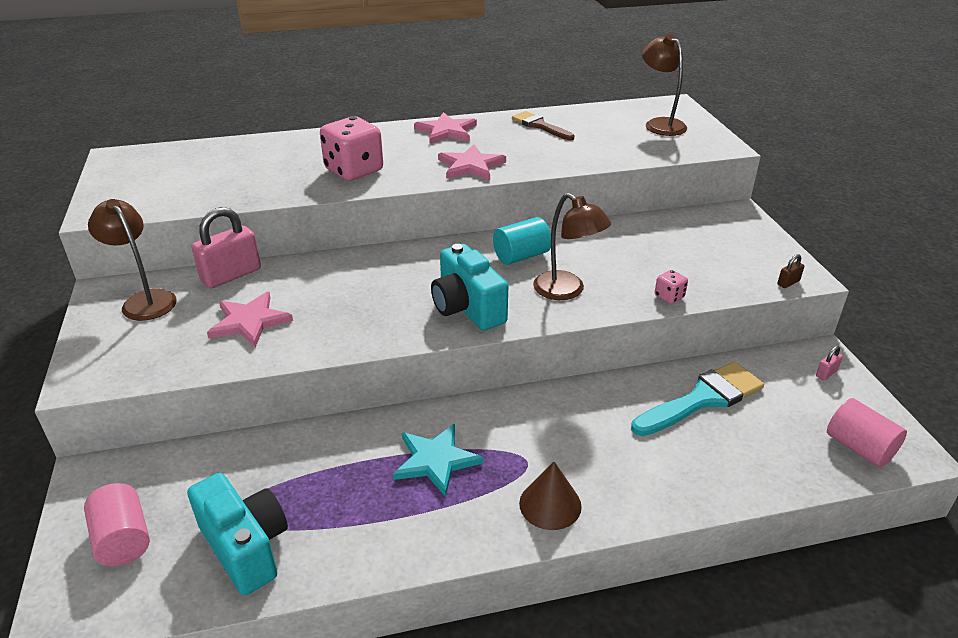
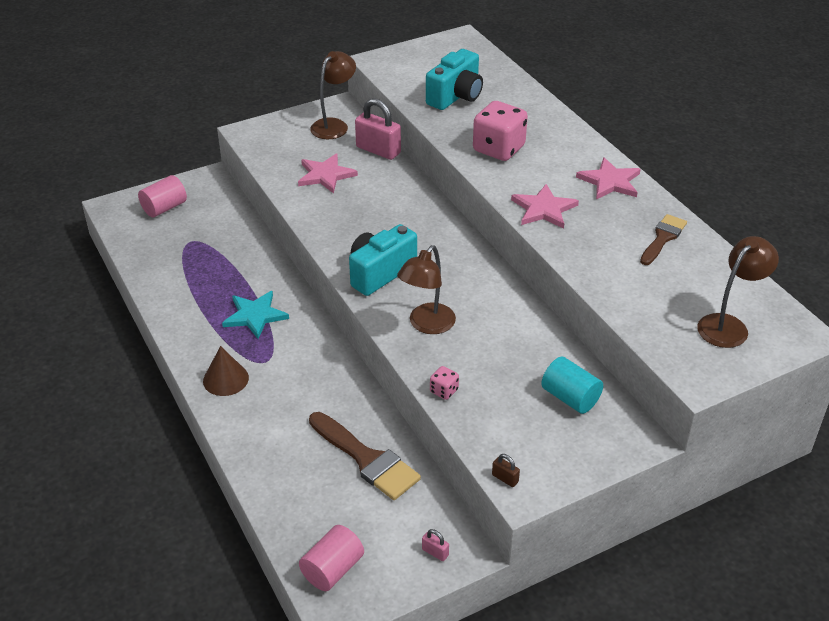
camera: 75 degrees right, 5 degrees up
turquoise camera [187,473,288,595] -> turquoise camera moved to [426,49,483,110]
turquoise cylinder [493,217,551,265] -> turquoise cylinder moved to [541,356,603,414]
turquoise brush [631,362,764,436] -> brown brush [309,412,421,500]

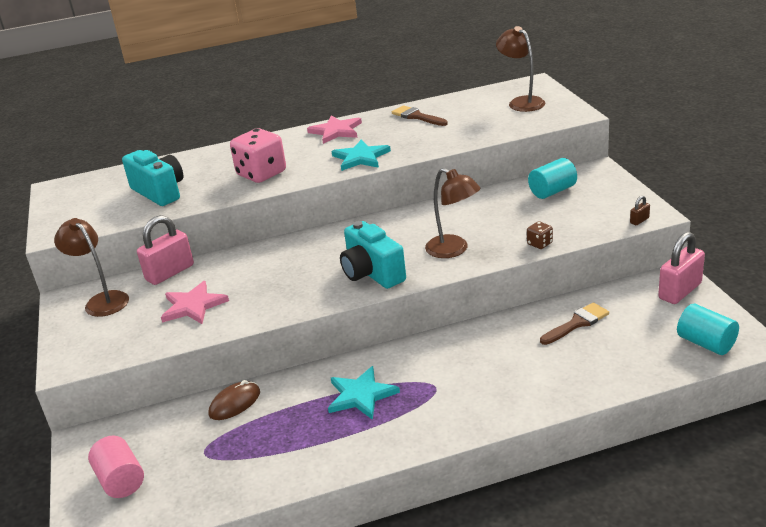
camera: 75 degrees left, 10 degrees down
brown cone [203,346,249,396] -> none
pink cylinder [299,525,364,591] -> turquoise cylinder [677,304,739,355]
brown brush [309,412,421,500] -> brown brush [540,302,609,345], size x0.64
pink padlock [422,529,449,561] -> pink padlock [658,232,705,304], size x2.31
pink dice [430,366,459,400] -> brown dice [527,221,553,249]
pink star [511,184,579,229] -> turquoise star [332,139,391,171]
none -> brown mouse [209,380,260,420]

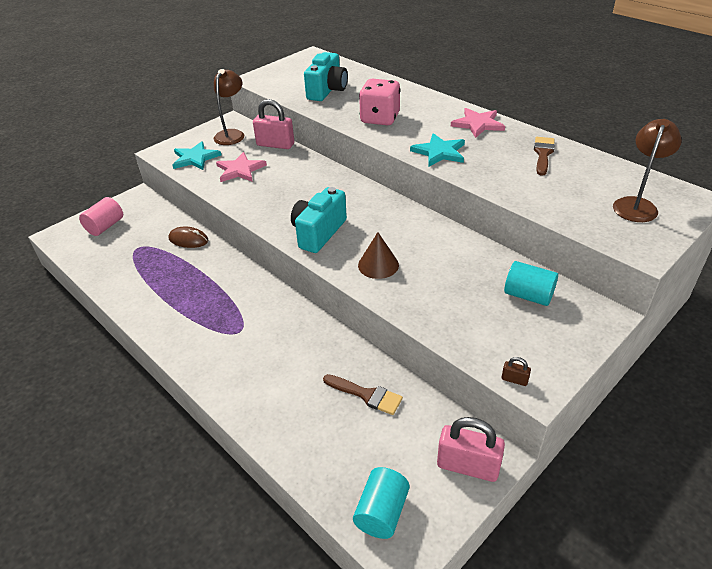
camera: 60 degrees right, 10 degrees up
turquoise star [328,366,400,420] -> turquoise star moved to [172,141,221,170]
brown lamp [425,168,481,258] -> brown cone [358,232,399,279]
brown dice [527,221,553,249] -> none

